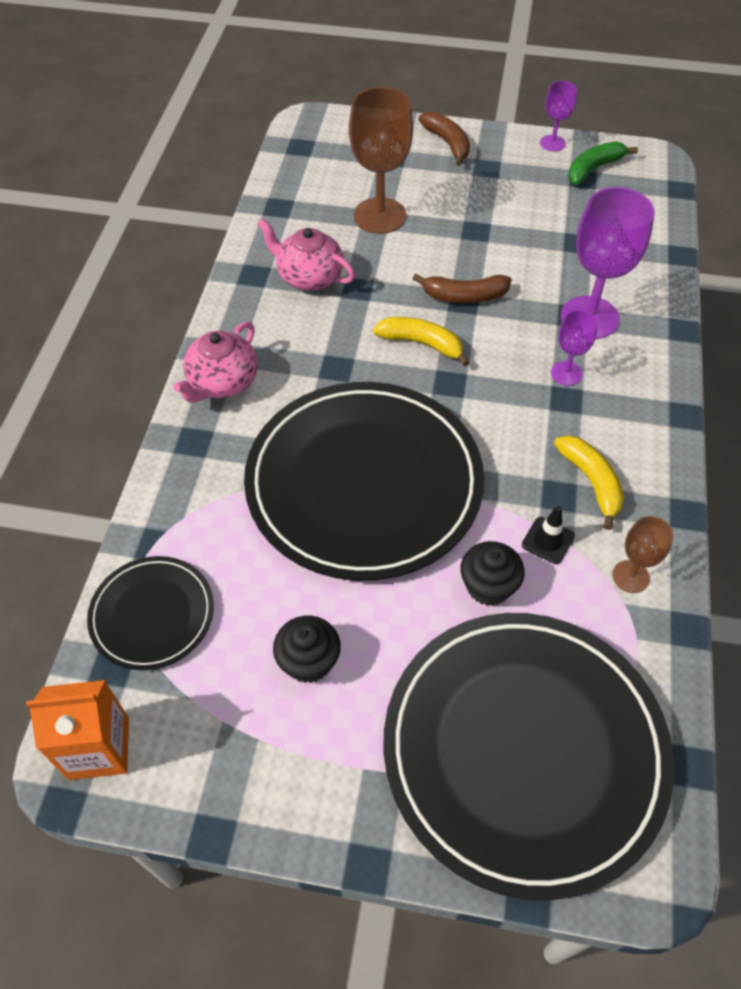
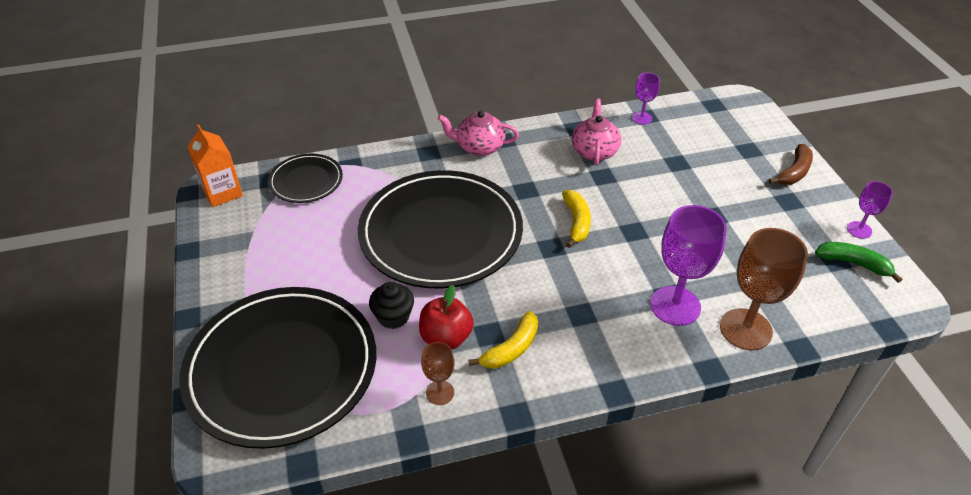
camera: 65 degrees right, 10 degrees down
black cupcake [273,616,341,683] -> none
brown goblet [349,87,413,234] -> brown goblet moved to [720,228,808,350]
brown banana [413,274,512,303] -> none
black traffic cone [522,506,575,564] -> red apple [419,285,474,350]
purple goblet [551,310,598,386] -> purple goblet moved to [632,73,660,125]

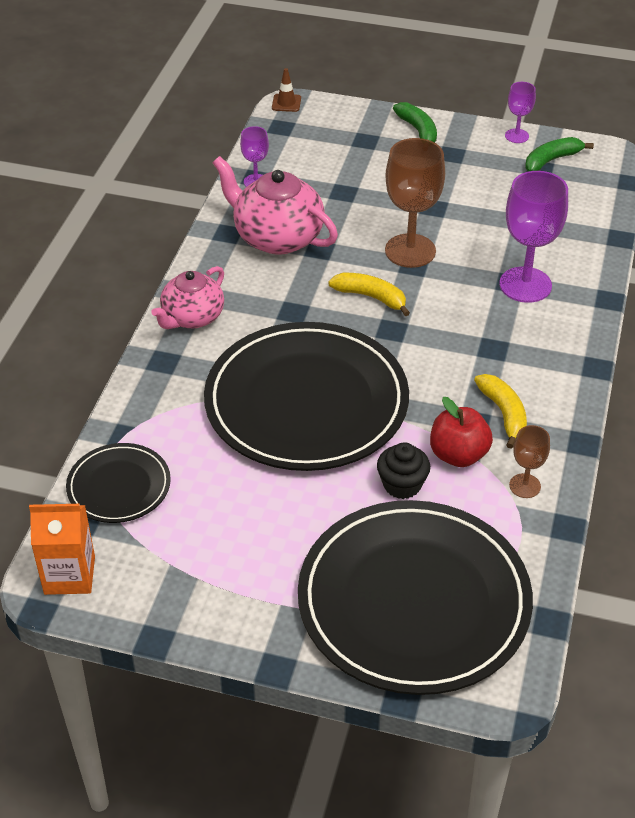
camera: 60 degrees left, 0 degrees up
pink teapot [572,99,621,166] -> pink teapot [213,156,338,255], size x1.51
brown goblet [720,228,808,350] -> brown goblet moved to [385,138,445,268]
brown banana [769,144,813,185] -> green banana [393,102,437,142]
none -> brown traffic cone [272,68,301,112]

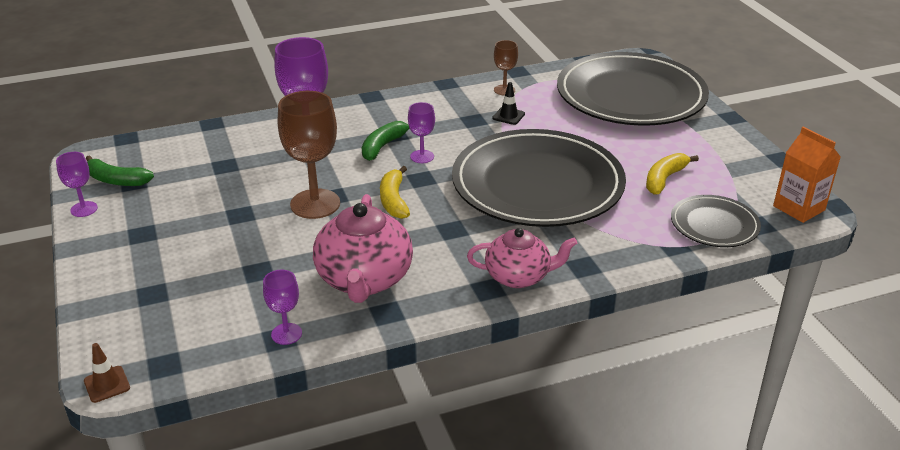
camera: 125 degrees left, 10 degrees down
black cupcake [377,442,431,499] -> none
green banana [393,102,437,142] -> green banana moved to [362,121,410,161]
red apple [430,397,493,467] -> black traffic cone [492,82,525,125]
yellow banana [474,374,527,449] -> yellow banana moved to [646,153,699,195]
none -> purple goblet [408,102,435,163]

